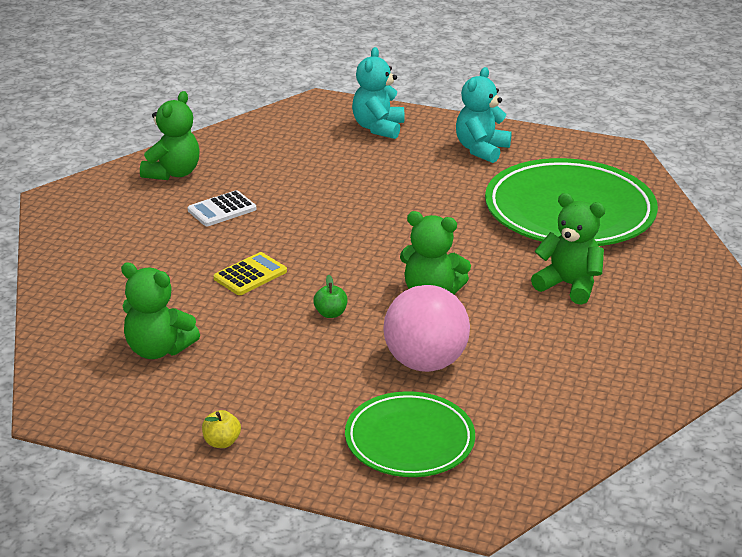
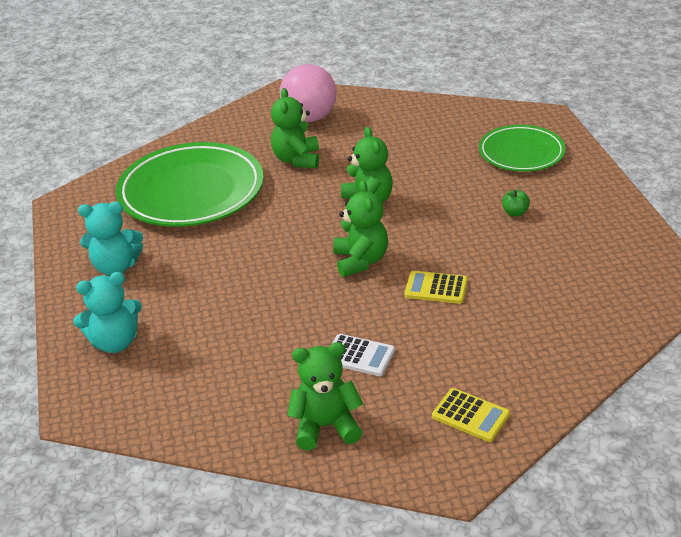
camera: 120 degrees left, 5 degrees up
green teddy bear [121,262,200,359] -> green teddy bear moved to [333,181,388,277]
yellow apple [202,410,241,448] -> none
green apple [313,275,348,318] -> green apple moved to [502,189,530,216]
pink ball [384,285,470,372] -> pink ball moved to [280,64,337,122]
none -> yellow calculator [432,388,510,442]

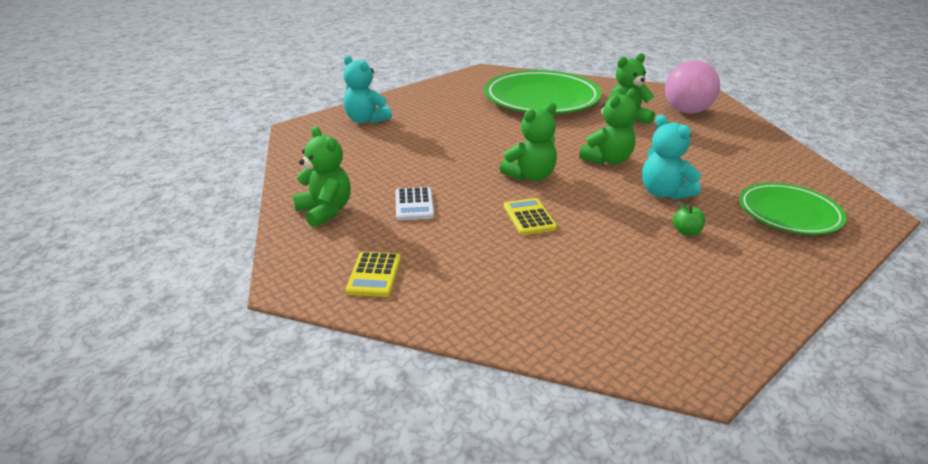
camera: 60 degrees right, 5 degrees down
turquoise teddy bear [78,202,143,276] -> turquoise teddy bear moved to [642,115,701,200]

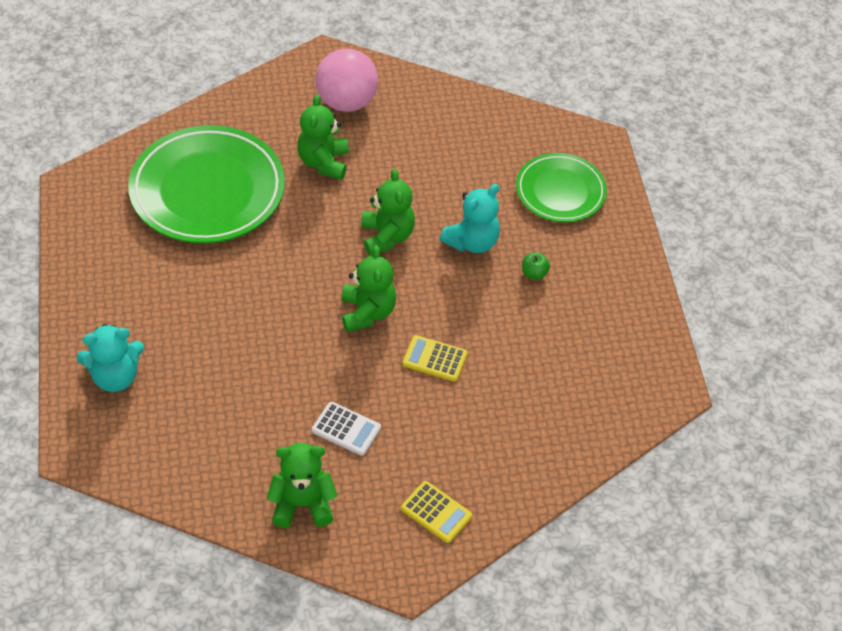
camera: 60 degrees left, 20 degrees up
turquoise teddy bear [642,115,701,200] -> turquoise teddy bear turned 45 degrees counterclockwise [440,184,500,253]

